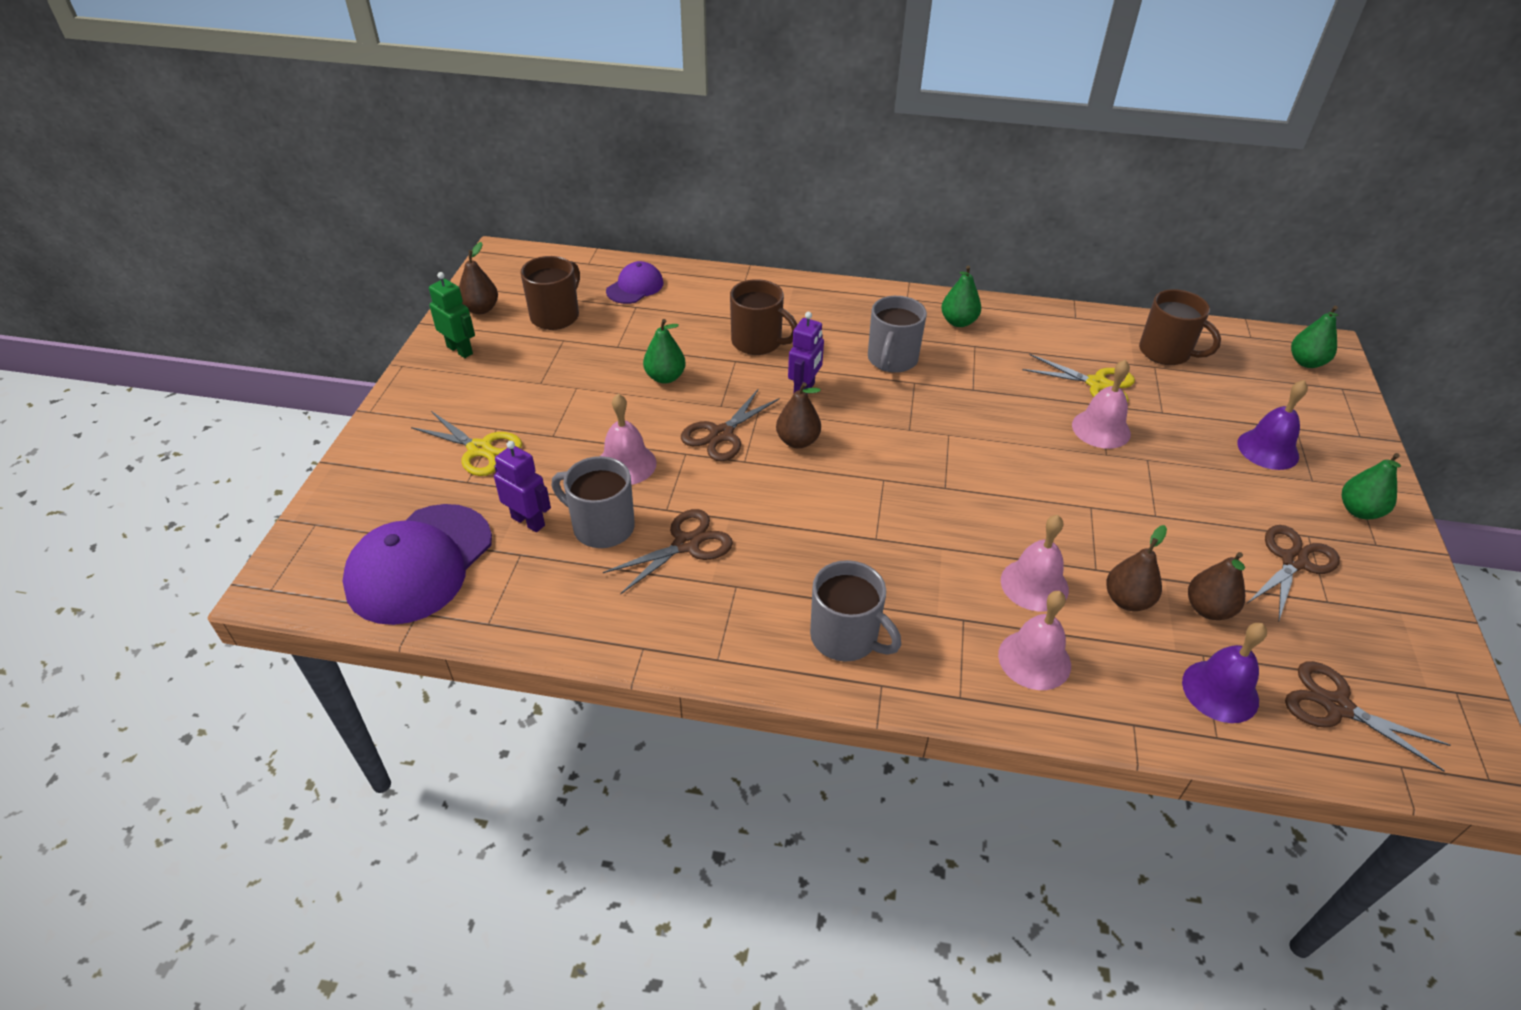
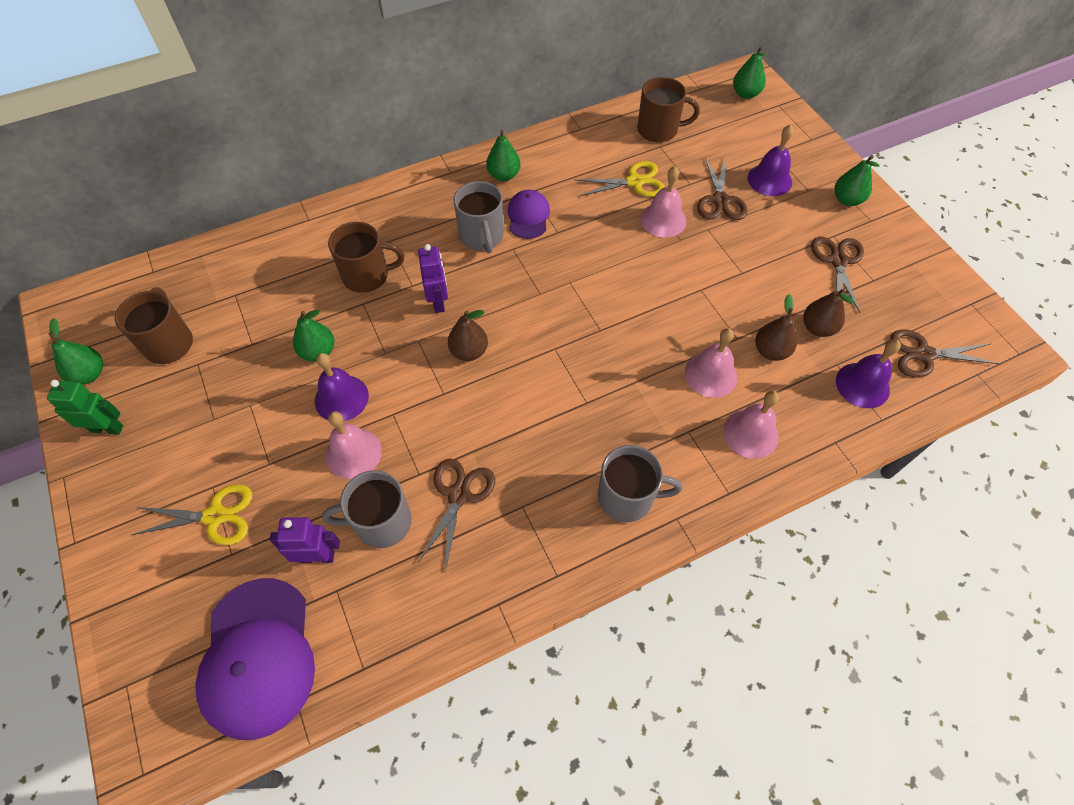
camera: 35 degrees left, 15 degrees up
brown pear [459,242,498,314] -> green pear [48,318,103,385]
purple cap [606,261,664,304] -> purple cap moved to [508,190,550,239]
brown scissors [681,389,780,462] -> brown scissors moved to [697,157,748,220]
none -> purple bell [315,353,369,422]

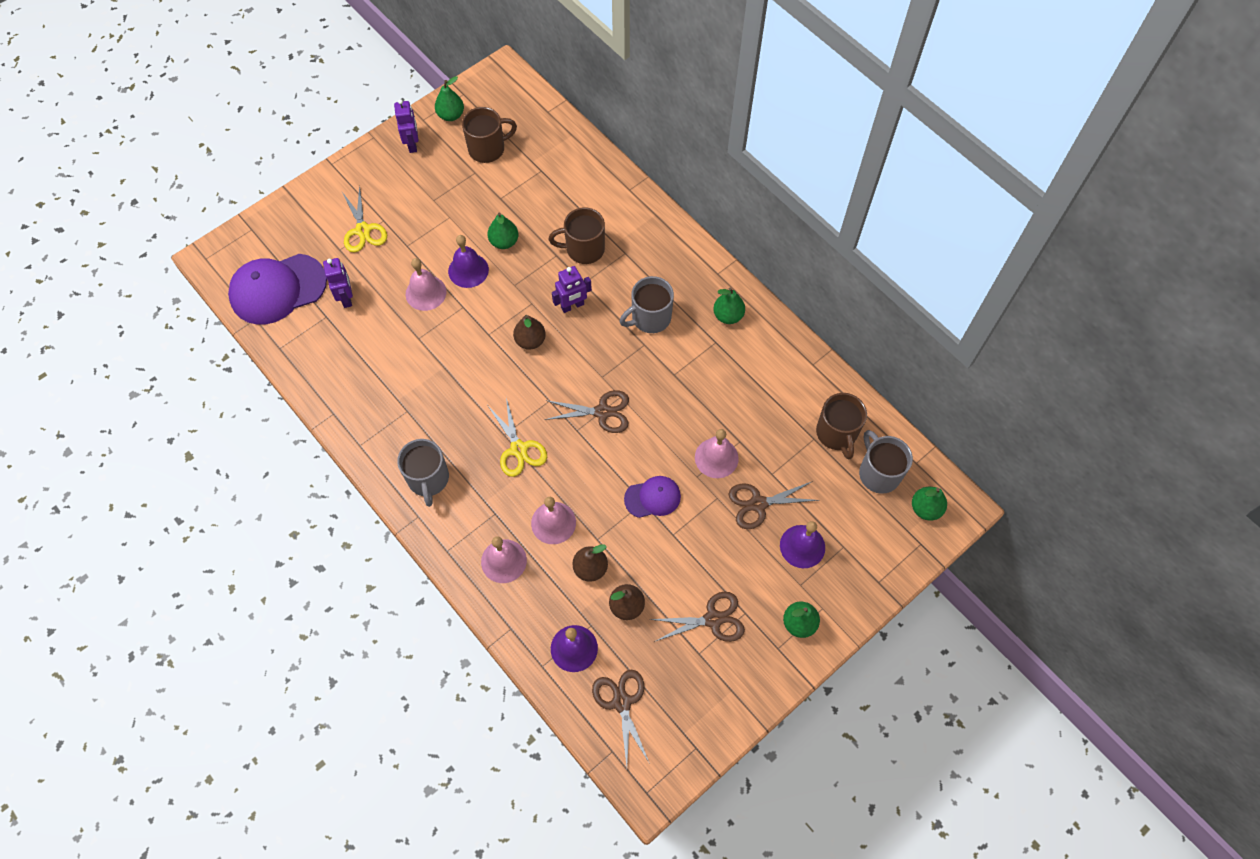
camera: 75 degrees right, 5 degrees up
green robot [47,380,123,435] -> purple robot [394,99,418,153]
grey mug [322,470,412,548] -> grey mug moved to [859,430,913,494]
brown mug [328,222,404,293] -> brown mug turned 105 degrees clockwise [549,207,605,264]
brown scissors [418,459,495,572] -> brown scissors moved to [544,390,629,433]
purple cap [508,190,550,239] -> purple cap moved to [624,476,681,518]
yellow scissors [575,161,665,197] -> yellow scissors moved to [488,398,547,477]

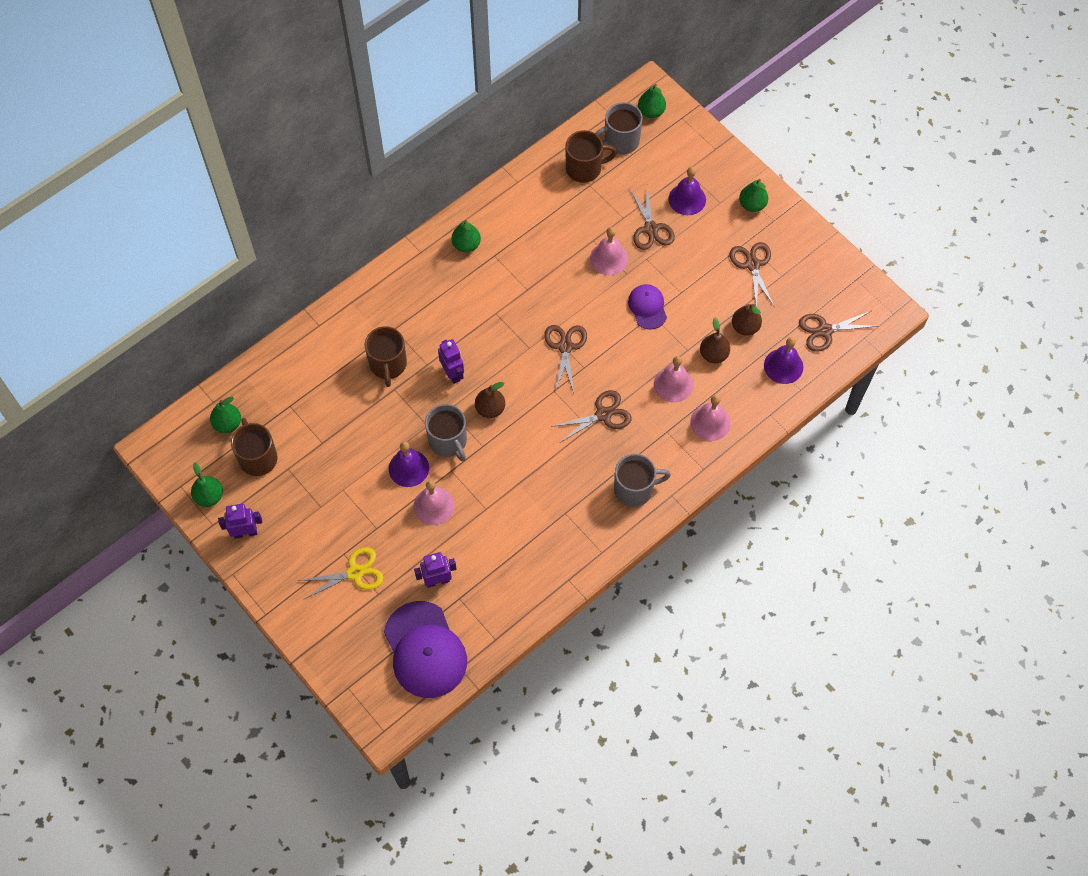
camera: 90 degrees left, 0 degrees up
green pear [488,212,518,249] -> green pear moved to [210,397,241,433]
yellow scissors [488,398,547,477] -> brown scissors [551,390,632,443]
grey mug [619,276,674,333] -> grey mug moved to [425,404,467,462]

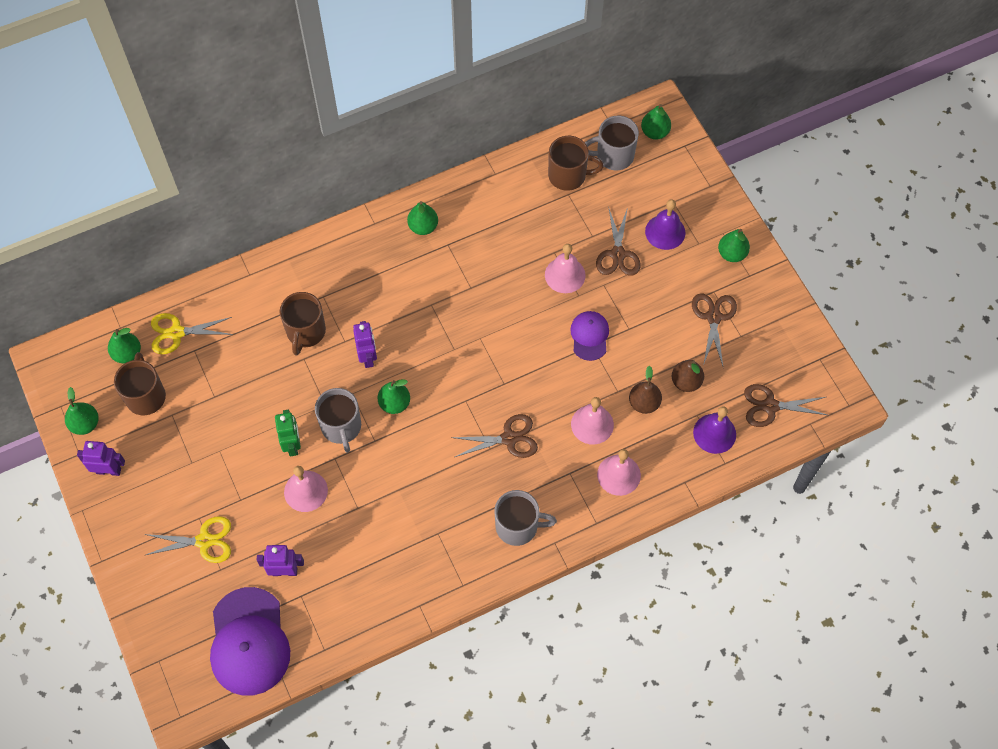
camera: 15 degrees right, 0 degrees up
purple bell [389,442,429,487] -> green robot [275,410,301,456]
brown pear [475,382,505,418] -> green pear [378,379,410,414]
brown scissors [544,325,587,393] -> none
none -> yellow scissors [151,313,233,354]

